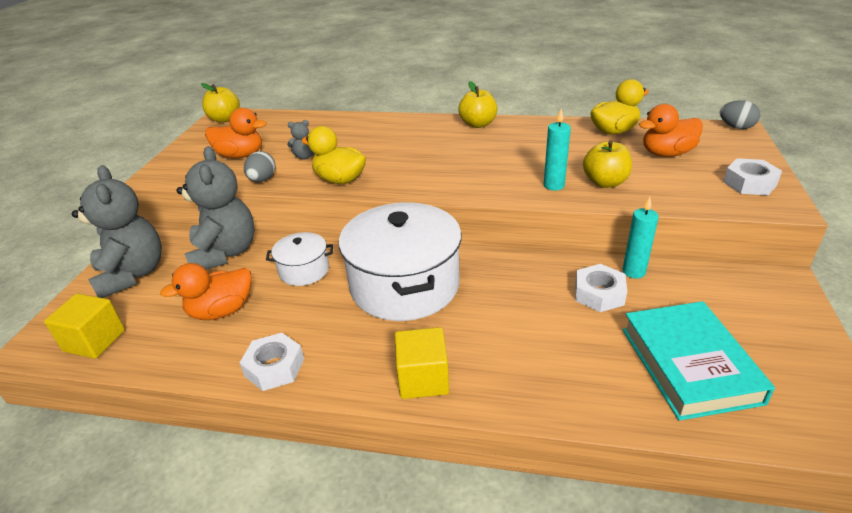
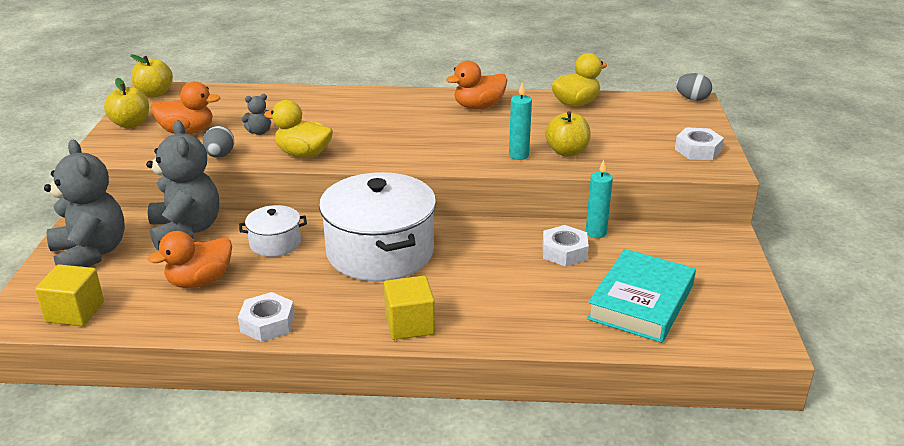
camera: 10 degrees left, 5 degrees down
yellow apple [458,81,497,128] -> yellow apple moved to [104,78,149,128]
turquoise book [622,301,775,421] -> turquoise book turned 45 degrees clockwise [587,249,696,343]
orange duck [639,104,703,157] -> orange duck moved to [446,61,507,109]

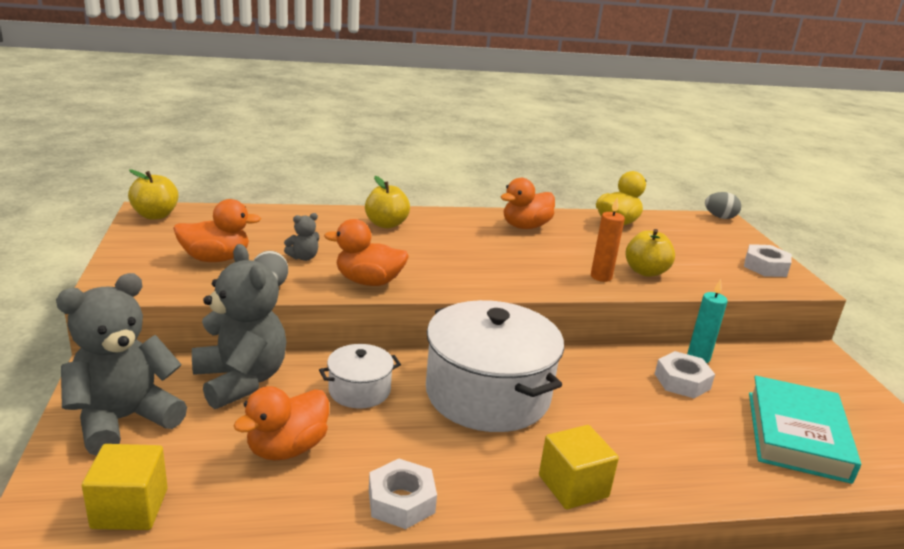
camera: 15 degrees left, 5 degrees down
grey teddy bear [44,140,125,267] -> grey teddy bear turned 90 degrees counterclockwise [56,273,187,456]
yellow apple [104,78,149,128] -> yellow apple moved to [365,176,410,229]
yellow duck [264,100,333,158] -> orange duck [324,219,409,286]
turquoise candle [509,82,532,160] -> orange candle [591,198,625,282]

